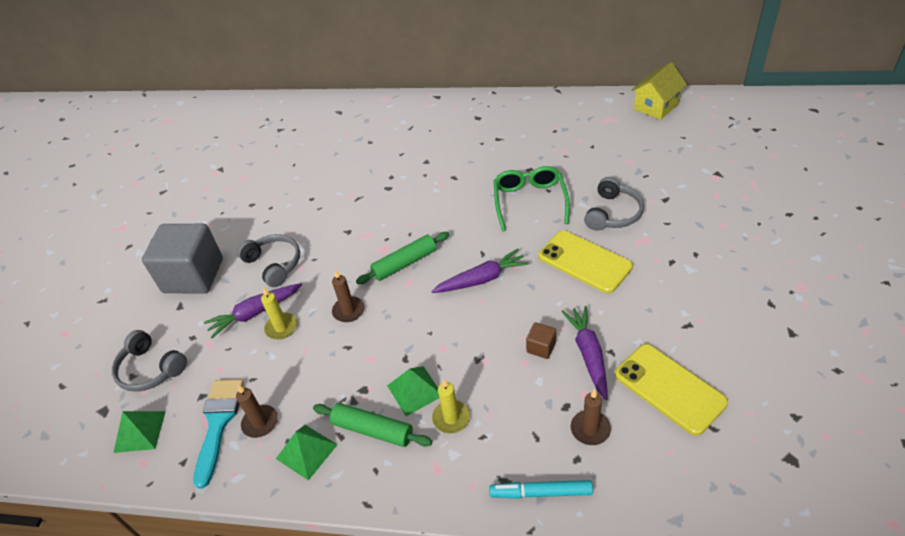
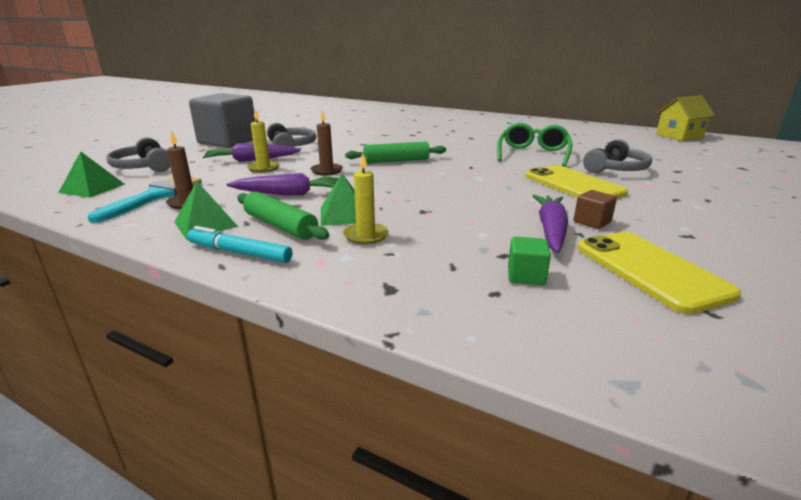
camera: 15 degrees right, 20 degrees down
purple carrot [431,249,529,293] -> purple carrot moved to [226,173,339,195]
turquoise marker [489,480,593,499] -> turquoise marker moved to [187,226,292,263]
brown cube [526,322,556,359] -> brown cube moved to [574,190,617,229]
brown candle [571,389,611,445] -> green cube [508,236,551,285]

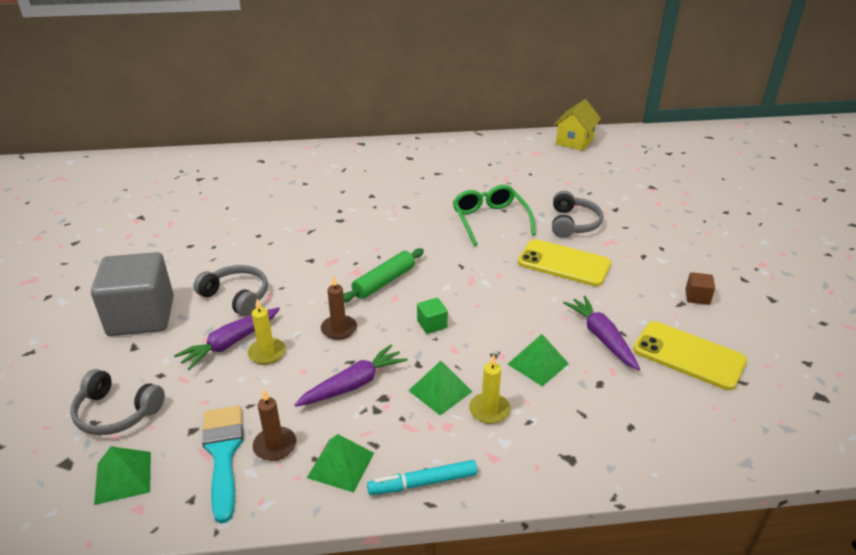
camera: 35 degrees left, 10 degrees up
green rolling pin [237,191,330,240] -> none
green cube [508,236,551,285] -> green cube moved to [417,298,448,334]
brown cube [574,190,617,229] -> brown cube moved to [685,272,715,305]
none -> green pyramid [507,334,569,386]

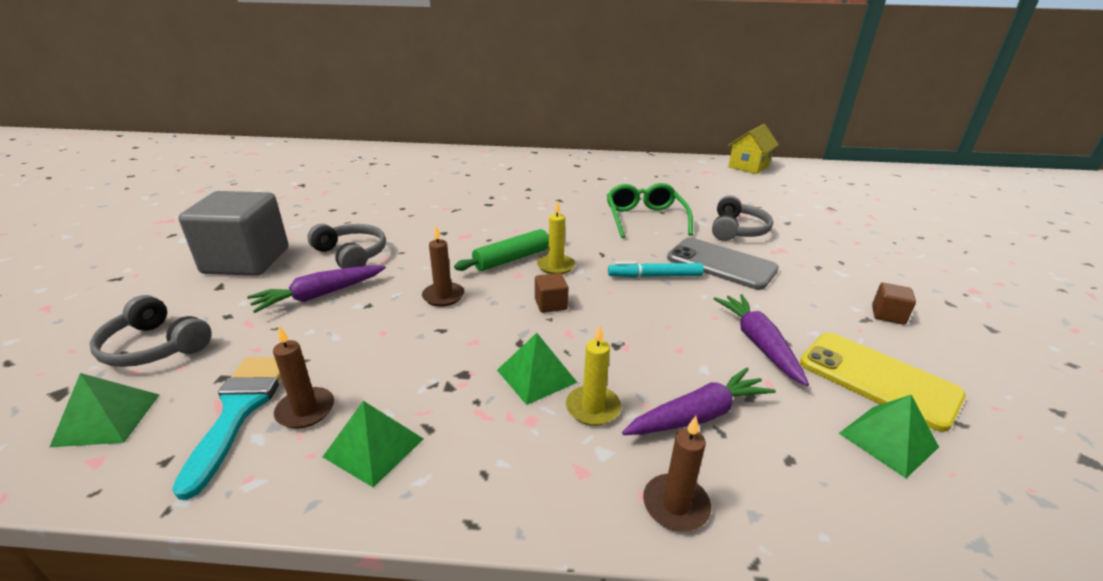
camera: 10 degrees right, 5 degrees down
yellow candle [247,299,286,364] -> yellow candle moved to [537,200,575,274]
purple carrot [294,344,408,407] -> purple carrot moved to [622,368,776,435]
turquoise marker [367,460,478,495] -> turquoise marker moved to [608,261,704,278]
green cube [417,298,448,334] -> brown cube [535,273,569,313]
green pyramid [507,334,569,386] -> green pyramid moved to [839,395,939,478]
yellow phone [518,239,611,286] -> grey phone [667,238,779,290]
none -> brown candle [643,416,711,532]

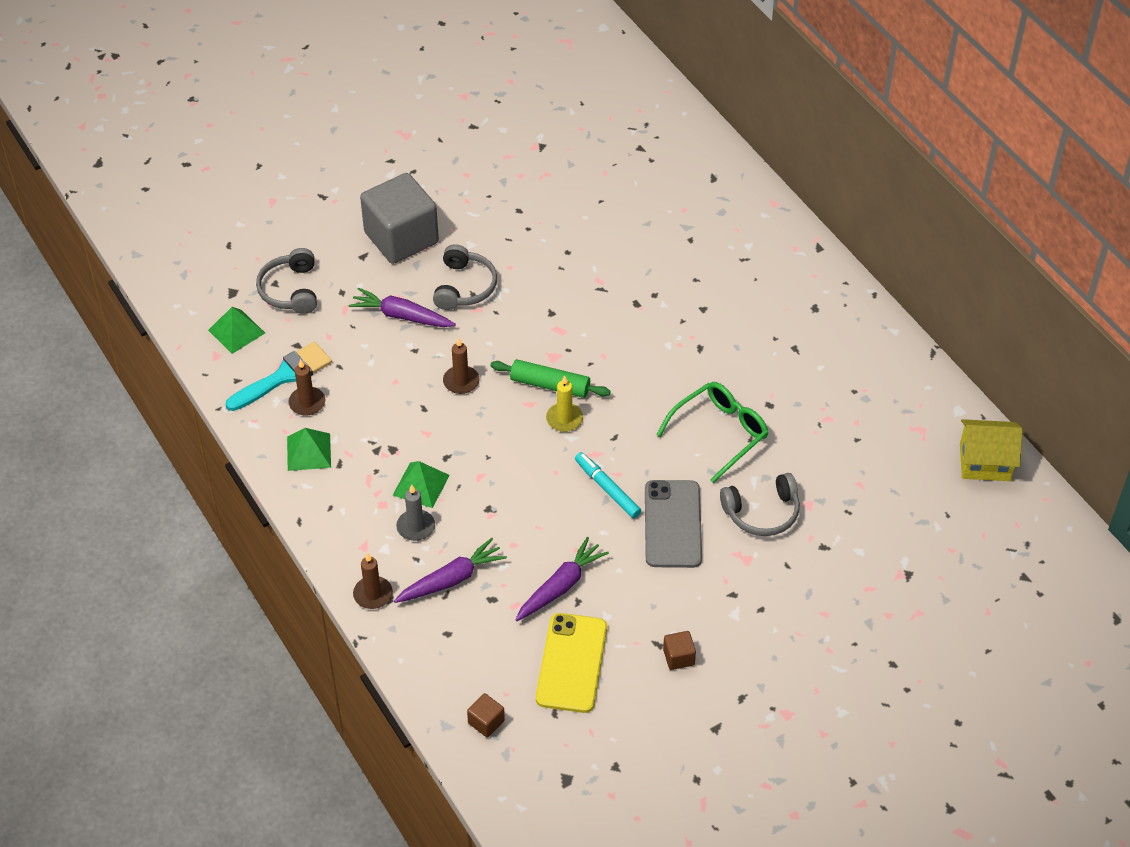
camera: 55 degrees right, 20 degrees up
brown cube [535,273,569,313] -> brown cube moved to [467,693,505,737]
yellow candle [566,325,621,426] -> grey candle [396,485,435,541]
purple carrot [622,368,776,435] -> purple carrot turned 60 degrees counterclockwise [394,538,507,603]
green pyramid [839,395,939,478] -> none

